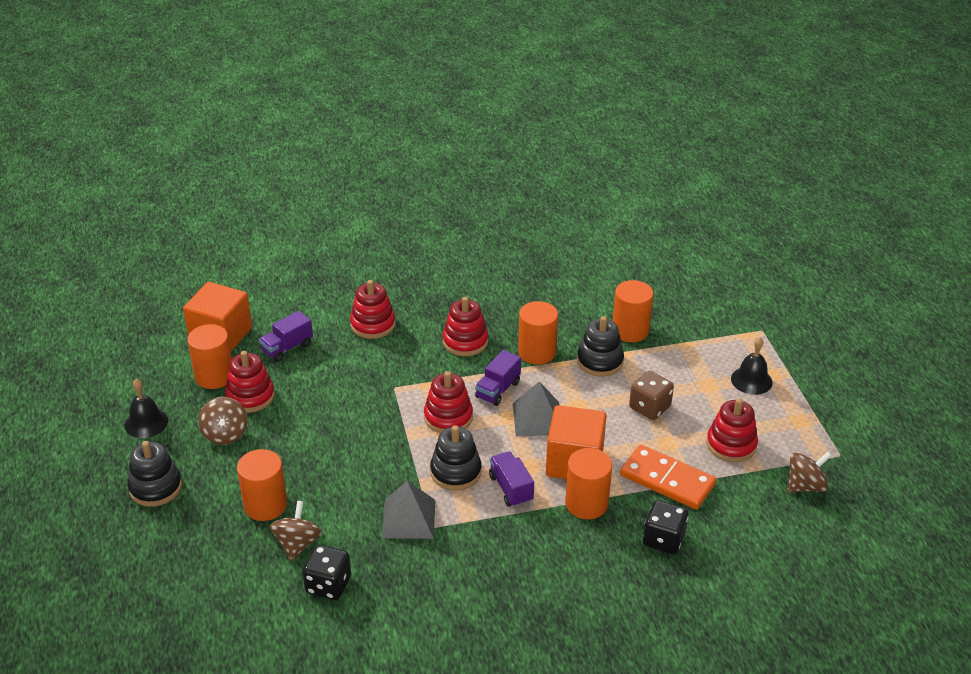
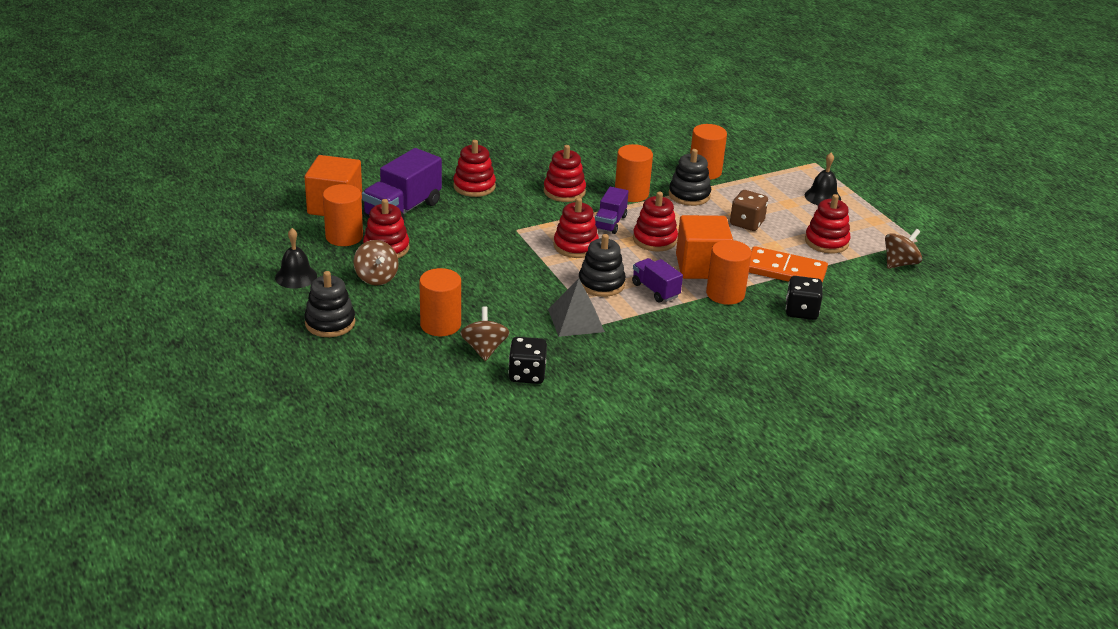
camera: 15 degrees left, 5 degrees down
purple truck [259,311,313,362] -> purple truck [362,148,442,220], size x1.74
grey pyramid [513,381,559,436] -> red stacking toy [633,192,678,251]

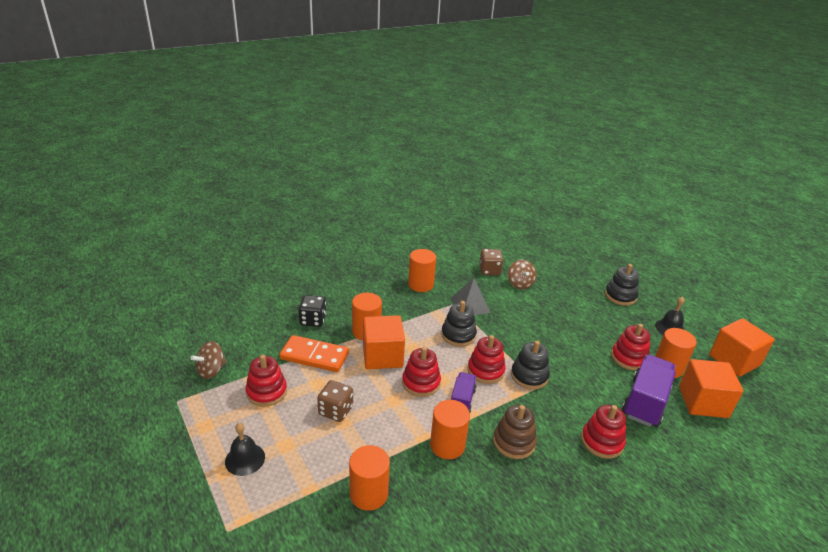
camera: 175 degrees right, 0 degrees up
brown spinning top [354,240,399,285] -> none
orange cylinder [420,268,461,336] -> orange cylinder moved to [408,249,436,292]
black dice [508,337,547,384] -> brown dice [479,249,504,275]
red stacking toy [544,145,586,202] -> brown stacking toy [493,405,537,459]
purple truck [632,258,683,303] -> none
black stacking toy [668,149,711,206] -> black stacking toy moved to [511,341,550,390]
none -> orange cube [709,318,775,377]

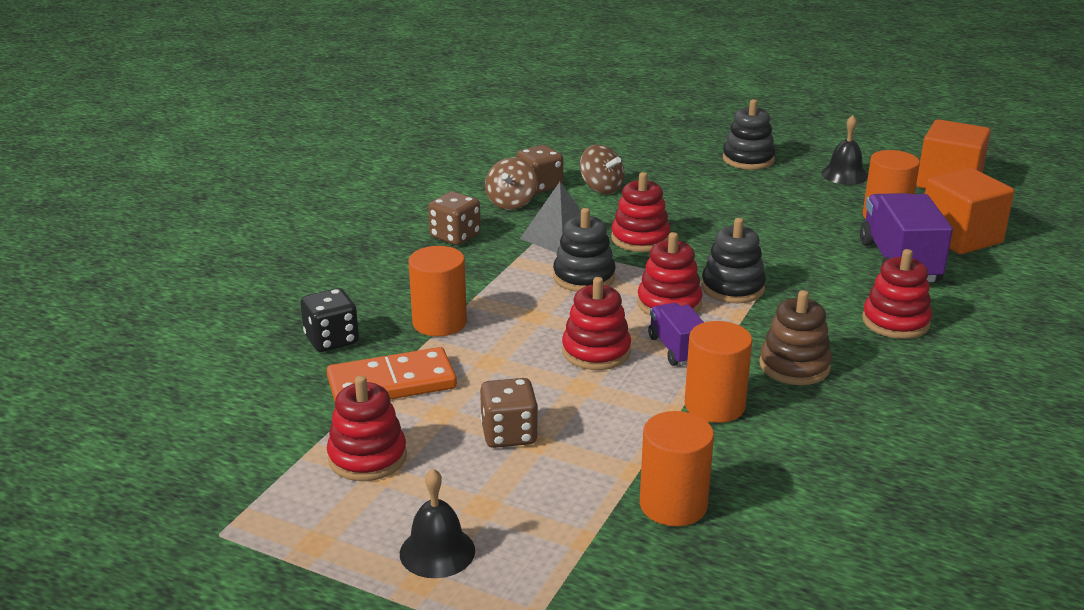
camera: 30 degrees left, 5 degrees down
brown spinning top [190,341,227,379] -> brown spinning top moved to [485,158,537,210]
orange cube [363,315,405,369] -> none
orange cylinder [408,249,436,292] -> brown dice [428,191,481,245]
red stacking toy [611,324,650,370] -> red stacking toy moved to [611,172,670,252]

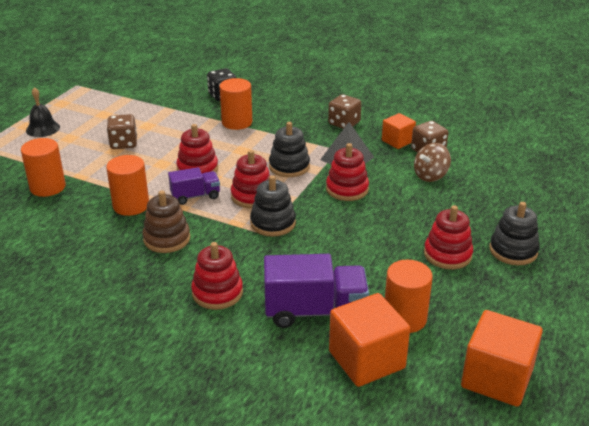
camera: 90 degrees right, 5 degrees up
orange domino [327,347,457,401] -> none
red stacking toy [327,376,407,481] -> red stacking toy moved to [424,205,473,269]
brown spinning top [485,158,537,210] -> orange cube [382,113,416,149]
black bell [821,115,868,185] -> none

